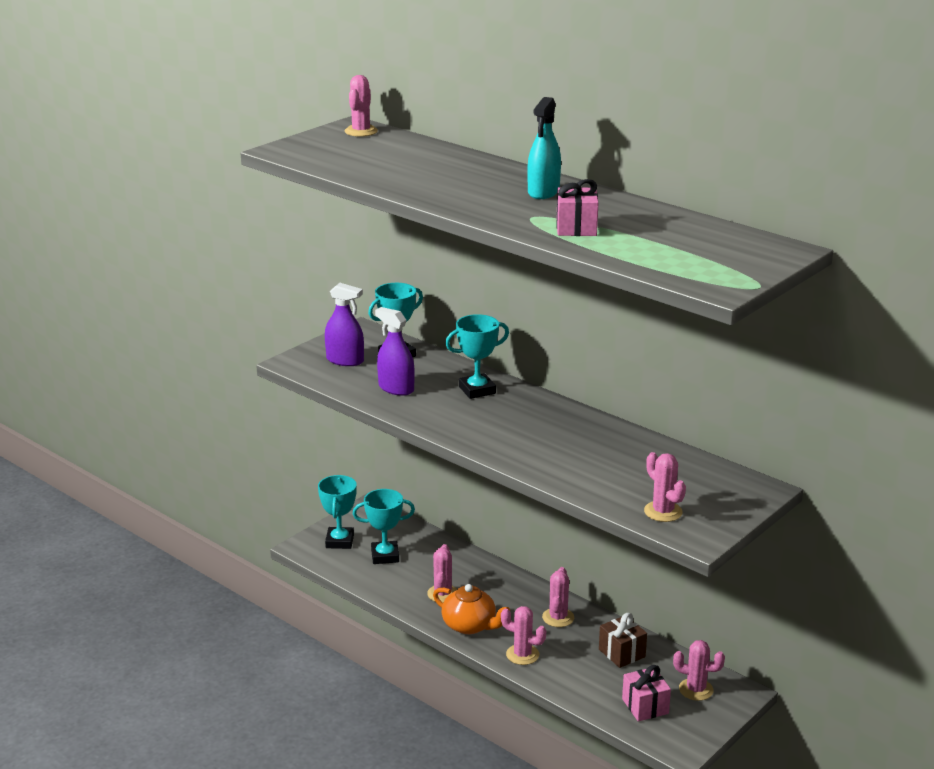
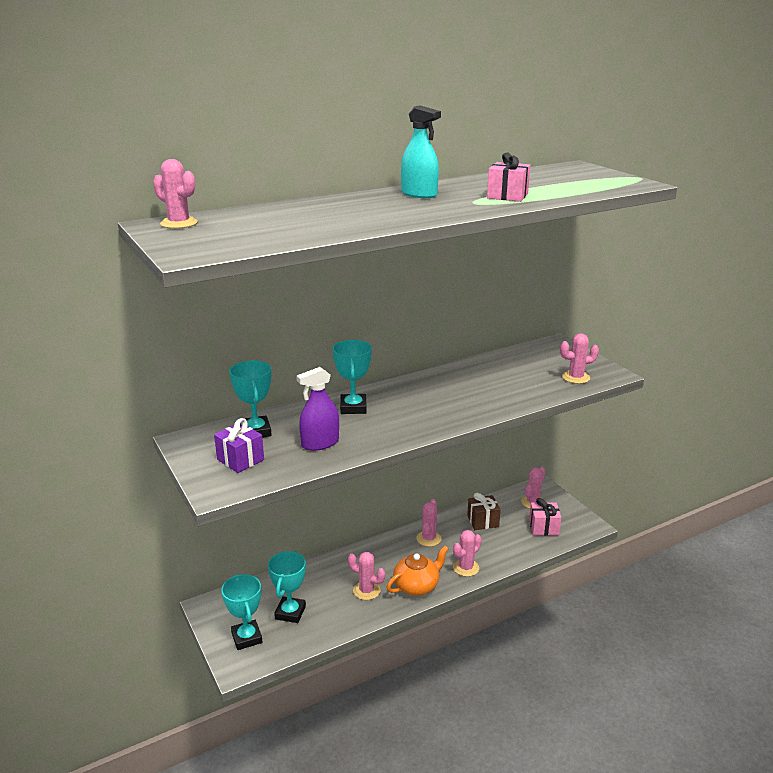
camera: 70 degrees left, 0 degrees up
turquoise trophy [318,475,357,549] -> turquoise trophy turned 45 degrees clockwise [221,574,262,650]
purple spray bottle [325,283,364,366] -> purple gift [214,418,264,473]
pink cactus [542,567,574,627] -> pink cactus turned 75 degrees clockwise [416,499,442,547]

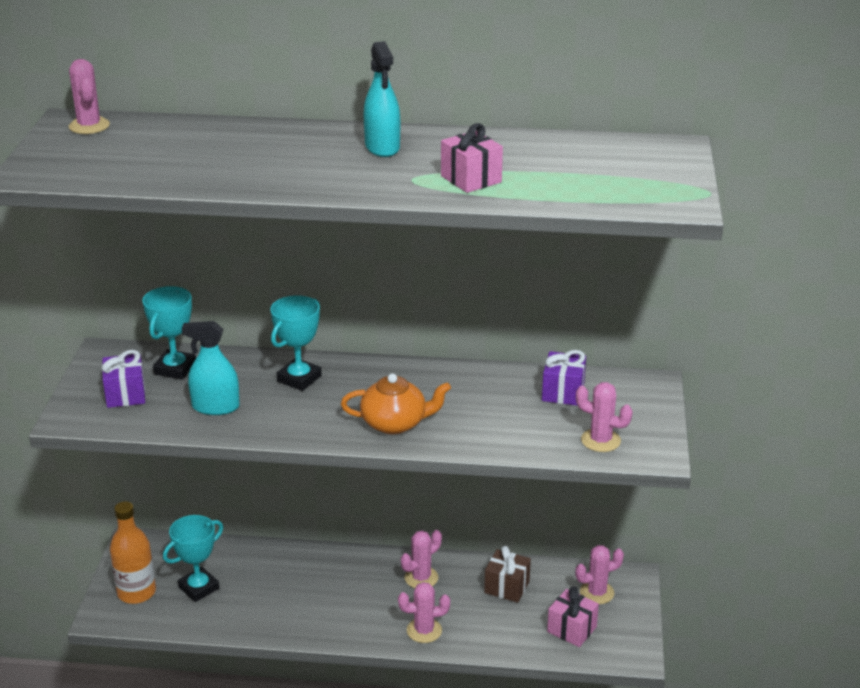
camera: 35 degrees right, 5 degrees up
turquoise trophy [221,574,262,650] -> orange bottle [110,501,156,604]
purple spray bottle [296,367,339,451] -> turquoise spray bottle [182,321,240,415]
pink cactus [348,552,385,600] -> none
orange teapot [387,546,449,596] -> orange teapot moved to [341,374,451,434]
none -> purple gift [542,350,586,406]

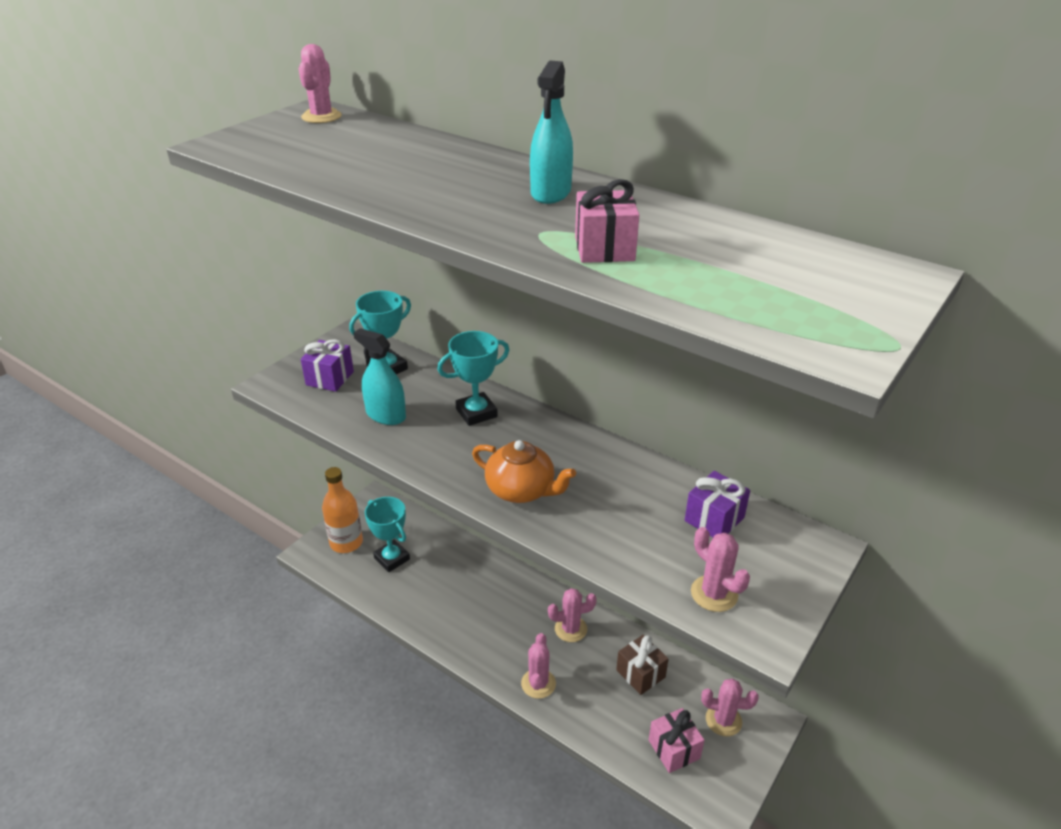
camera: 30 degrees right, 5 degrees up
turquoise trophy [163,515,223,602] -> turquoise trophy turned 60 degrees clockwise [365,497,410,572]
pink cactus [398,582,450,643] -> pink cactus turned 75 degrees clockwise [521,633,556,699]

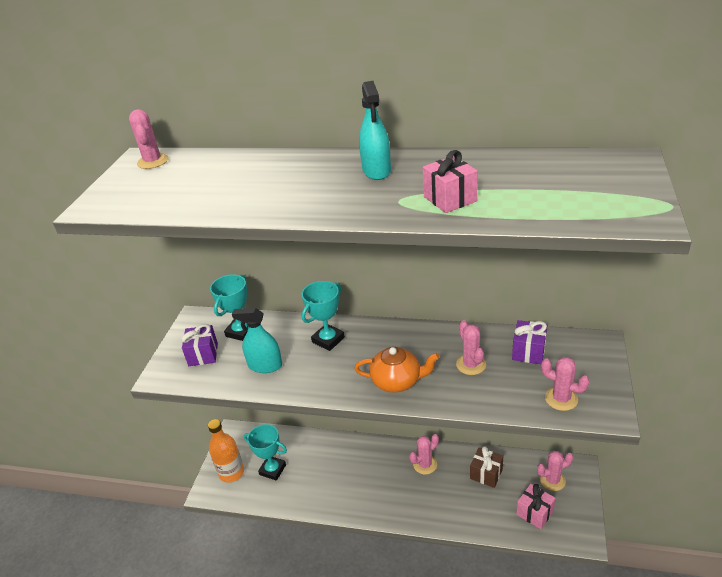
camera: 20 degrees left, 0 degrees up
pink cactus [521,633,556,699] -> pink cactus moved to [456,320,486,375]

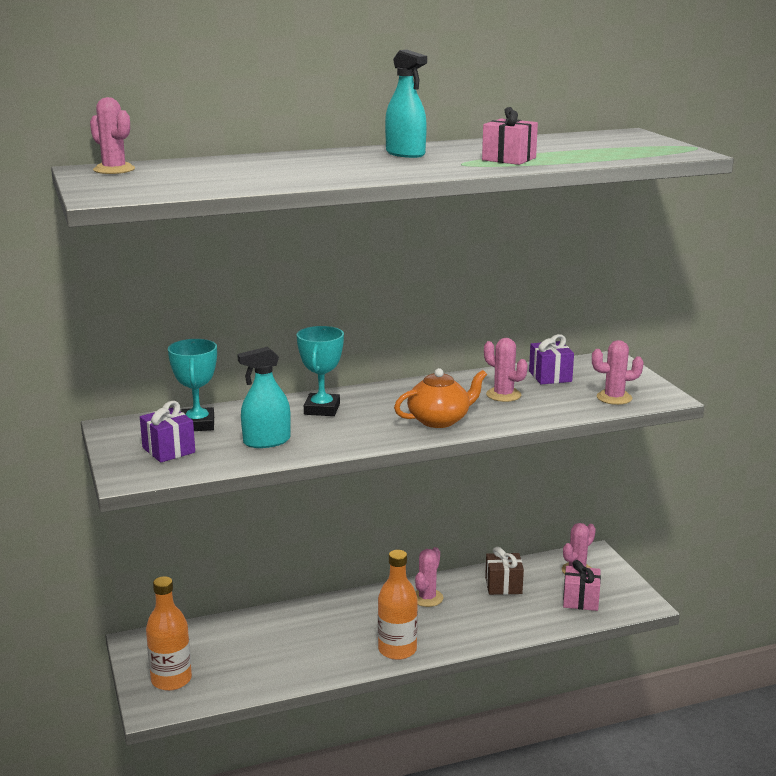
camera: 35 degrees left, 15 degrees down
turquoise trophy [244,424,287,481] -> none
none -> orange bottle [378,550,418,660]

